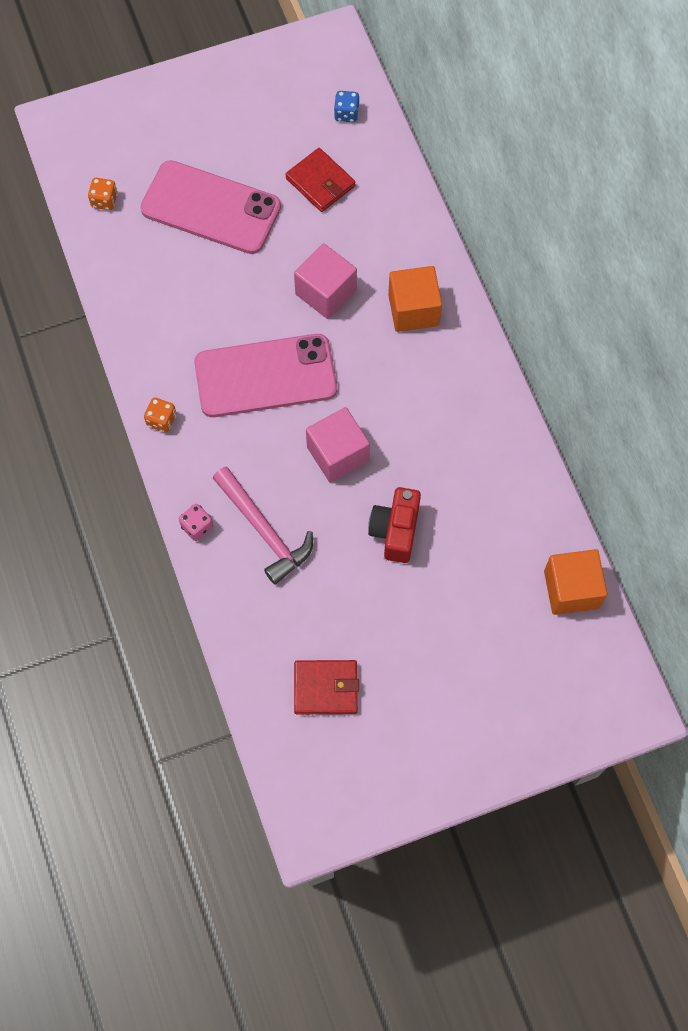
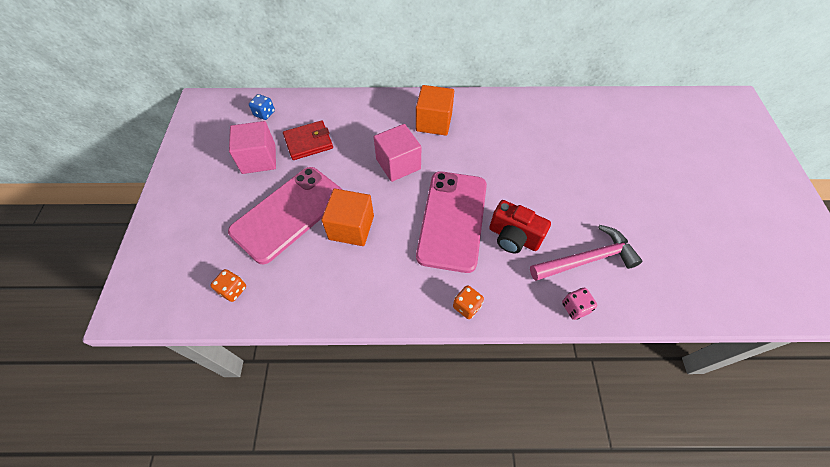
camera: 70 degrees left, 10 degrees down
red wallet [294,660,359,714] -> none
pink cube [306,407,370,482] -> pink cube moved to [229,121,276,174]
red camera [368,487,421,563] -> red camera moved to [489,200,551,253]
orange cube [544,549,607,615] -> orange cube moved to [321,189,374,246]

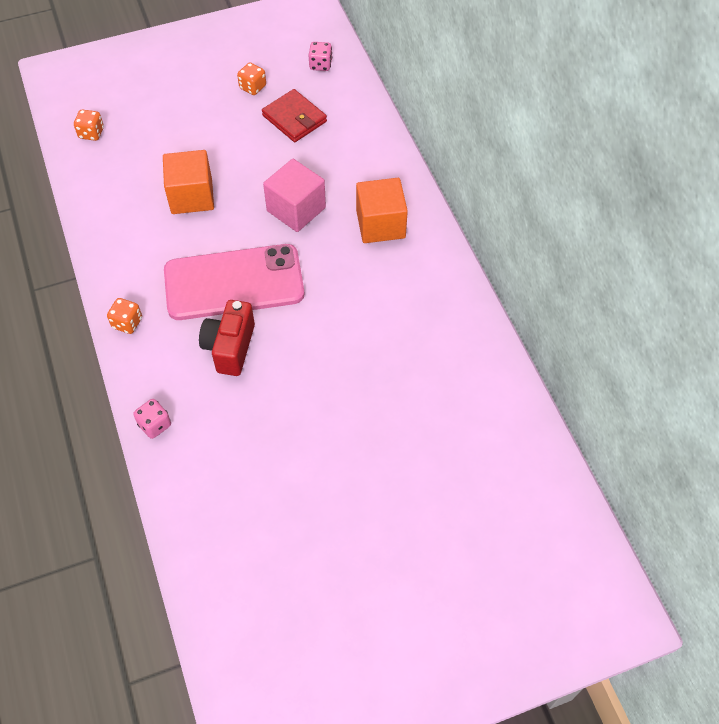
camera: 70 degrees right, 0 degrees up
pink phone [228,167,343,265] -> none
pink cube [229,121,276,174] -> orange dice [237,63,266,95]
blue dice [249,94,275,120] -> pink dice [309,42,332,71]
pink hammer [530,225,642,281] -> none

